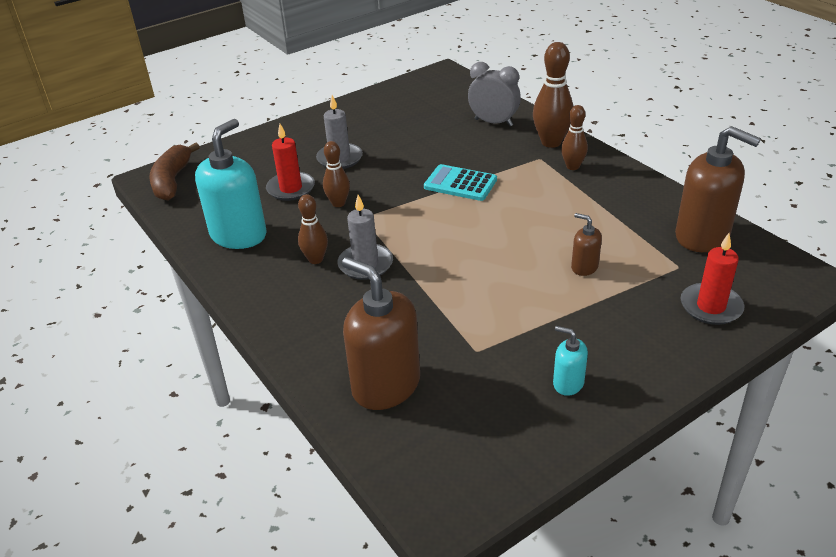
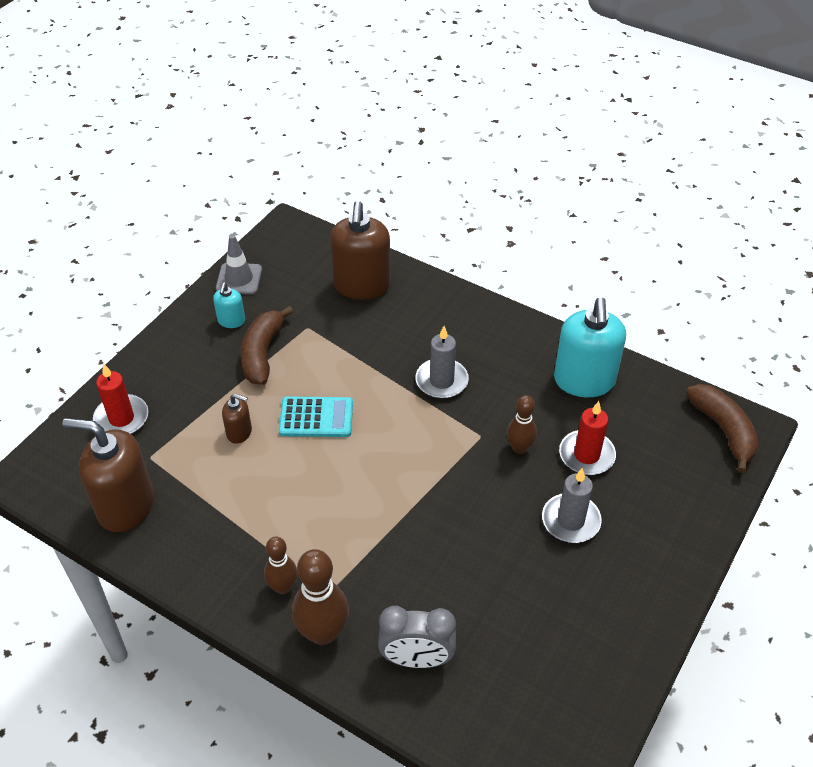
camera: 155 degrees right, 10 degrees up
brown bowling pin [298,194,328,264] -> none
brown soap dispenser [342,257,420,410] -> brown soap dispenser turned 75 degrees clockwise [330,201,391,300]
turquoise calculator [424,164,497,201] -> turquoise calculator moved to [279,397,353,437]
turquoise soap dispenser [553,326,588,396] -> turquoise soap dispenser turned 90 degrees clockwise [213,282,245,328]
none -> grey traffic cone [216,235,262,295]
none -> brown banana [241,306,294,385]

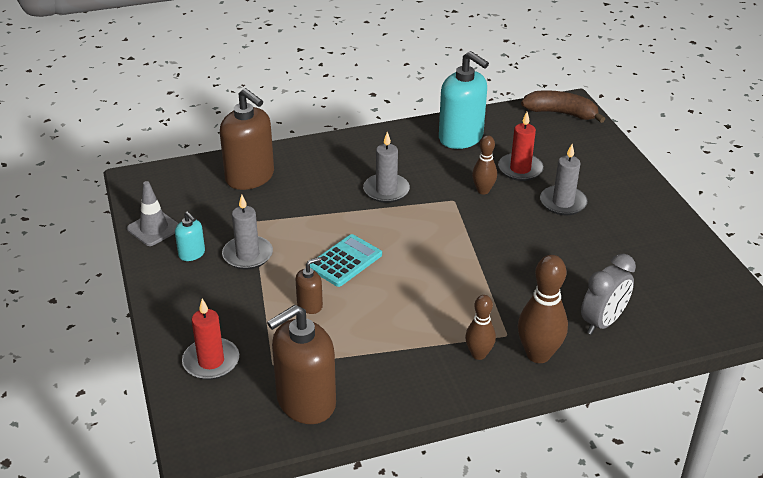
camera: 50 degrees left, 10 degrees down
brown banana [241,306,294,385] -> grey candle [222,194,273,269]

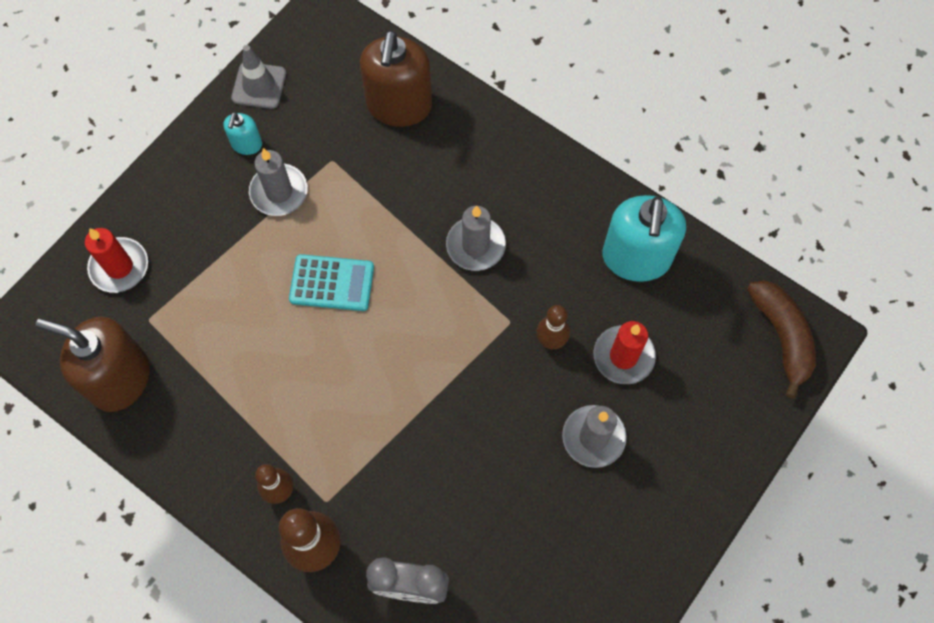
camera: 55 degrees right, 30 degrees up
brown soap dispenser [295,257,323,314] -> none

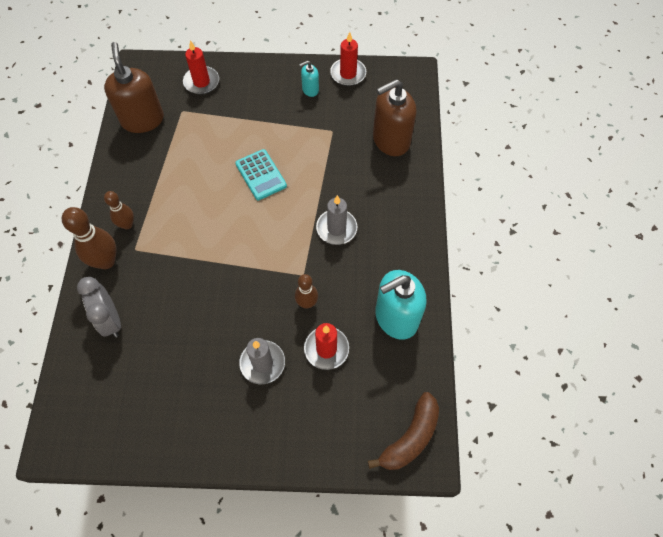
camera: 55 degrees right, 5 degrees down
grey traffic cone [231,45,286,109] -> red candle [330,32,366,86]
grey candle [249,148,308,216] -> none

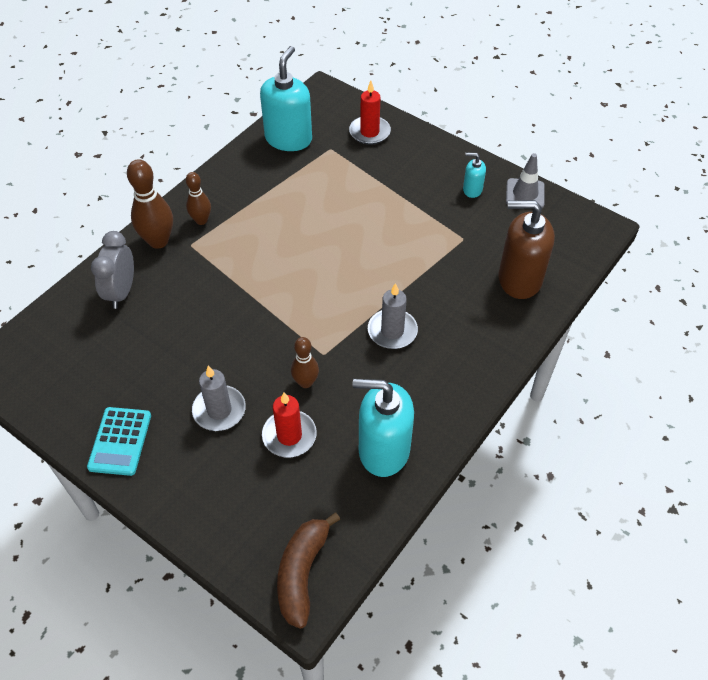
camera: 35 degrees right, 10 degrees down
brown soap dispenser [104,42,164,133] -> turquoise soap dispenser [260,46,312,151]
turquoise calculator [235,149,287,200] -> turquoise calculator moved to [87,407,151,476]
red candle [330,32,366,86] -> grey traffic cone [506,153,545,209]
brown banana [368,392,439,470] -> brown banana turned 120 degrees clockwise [277,512,340,629]

